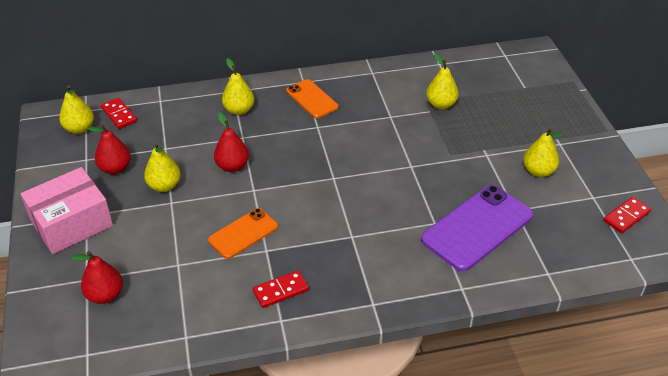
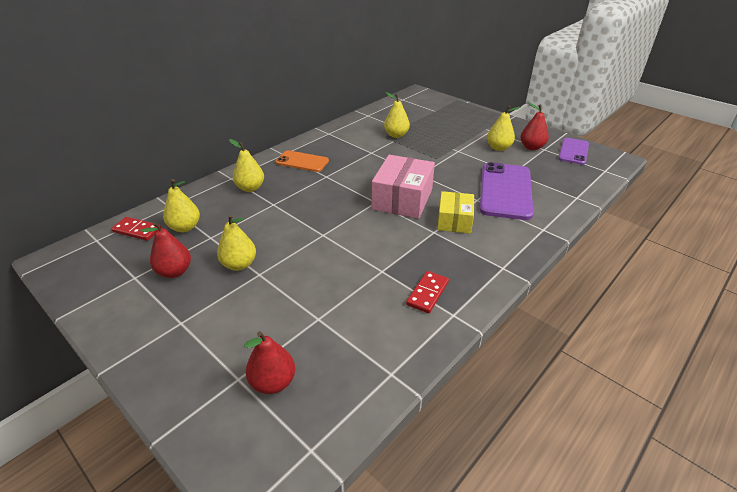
camera: 35 degrees left, 5 degrees down
pink box [21,167,113,254] -> pink box moved to [372,155,435,219]
yellow pear [59,85,94,134] -> yellow pear moved to [163,179,200,232]
orange phone [208,208,278,259] -> none
red pear [214,112,249,172] -> red pear moved to [521,103,549,150]
red domino [603,197,651,233] -> purple phone [558,138,589,165]
none -> yellow box [437,191,474,234]

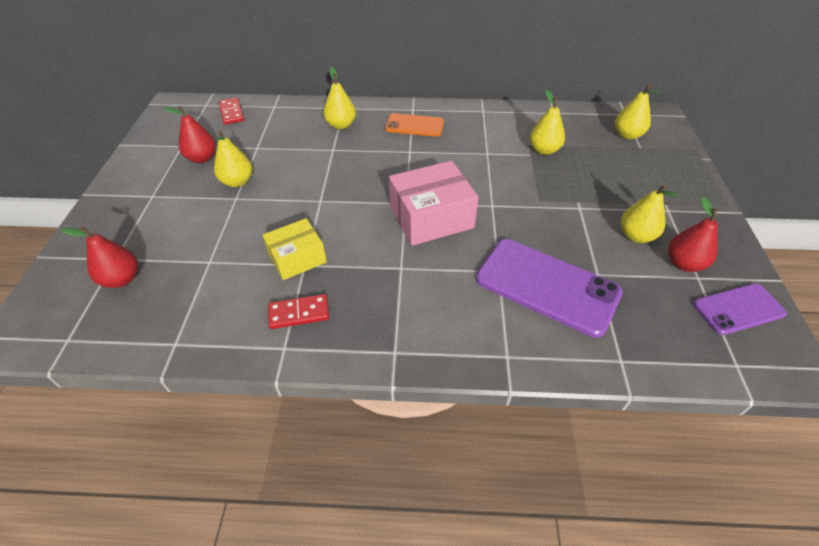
camera: 50 degrees right, 10 degrees up
yellow pear [163,179,200,232] -> yellow pear moved to [615,85,659,140]
orange phone [276,150,329,172] -> orange phone turned 60 degrees counterclockwise [385,113,444,137]
yellow box [437,191,474,234] -> yellow box moved to [263,218,327,280]
purple phone [480,162,534,220] -> purple phone turned 60 degrees clockwise [476,239,623,338]

